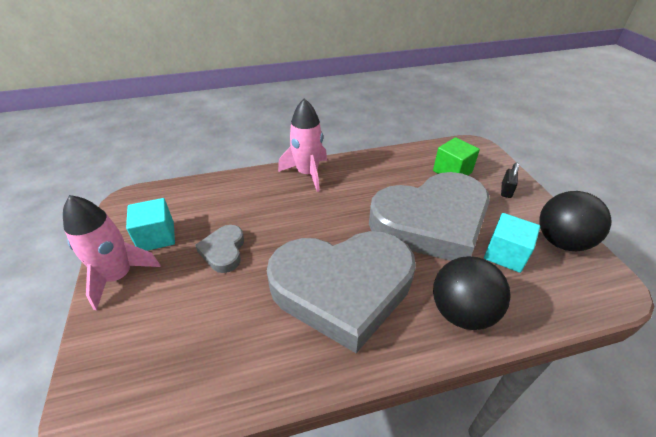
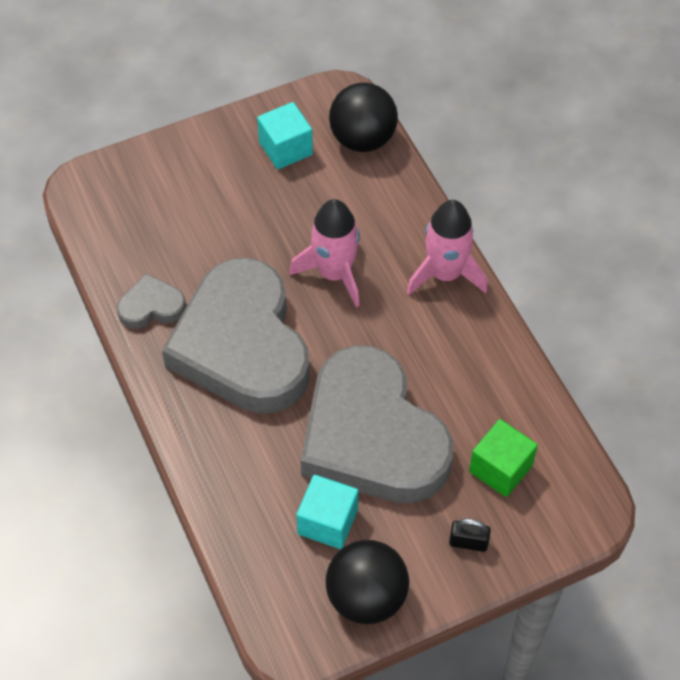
camera: 80 degrees right, 15 degrees up
pink rocket [63,195,160,310] -> pink rocket moved to [289,199,360,307]
grey heart [195,225,244,273] -> grey heart moved to [117,273,186,329]
black ball [433,256,511,330] -> black ball moved to [329,83,398,152]

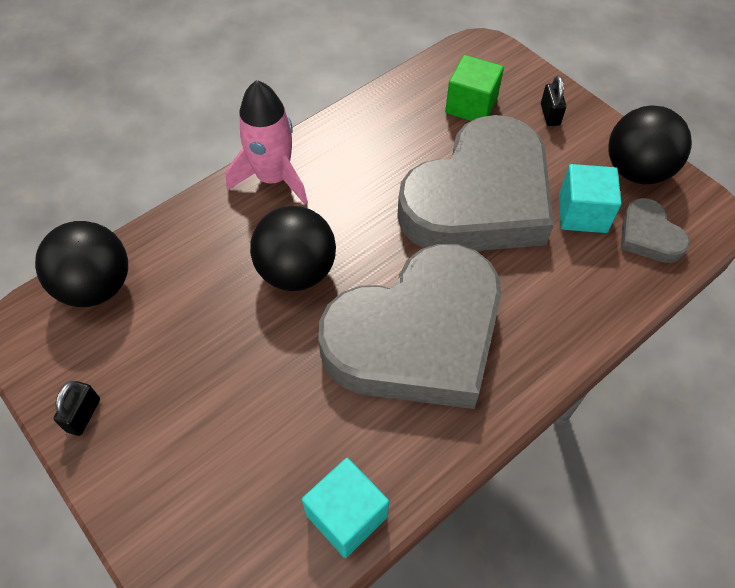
camera: 105 degrees left, 0 degrees up
grey heart [117,273,186,329] -> grey heart moved to [621,198,690,263]
turquoise cube [257,102,313,169] -> turquoise cube moved to [302,458,389,558]
pink rocket [289,199,360,307] -> black ball [250,206,336,291]
none -> black padlock [54,381,100,436]

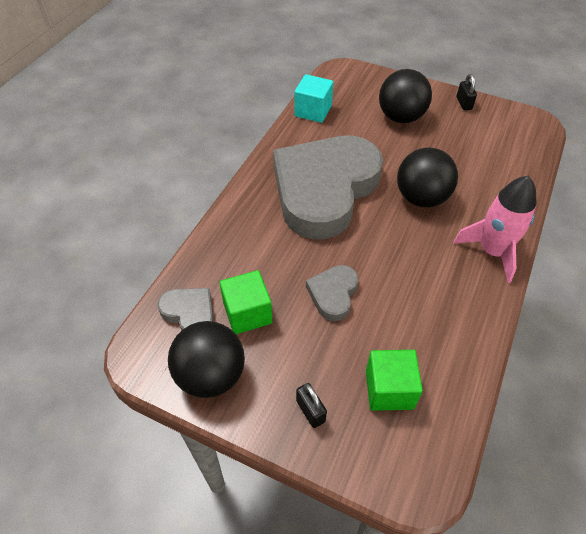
camera: 155 degrees right, 5 degrees down
black ball [35,221,128,307] -> black ball moved to [379,69,432,123]
grey heart [397,115,554,251] -> grey heart [306,265,358,321], size x0.41
turquoise cube [559,164,622,233] -> green cube [219,270,272,334]

